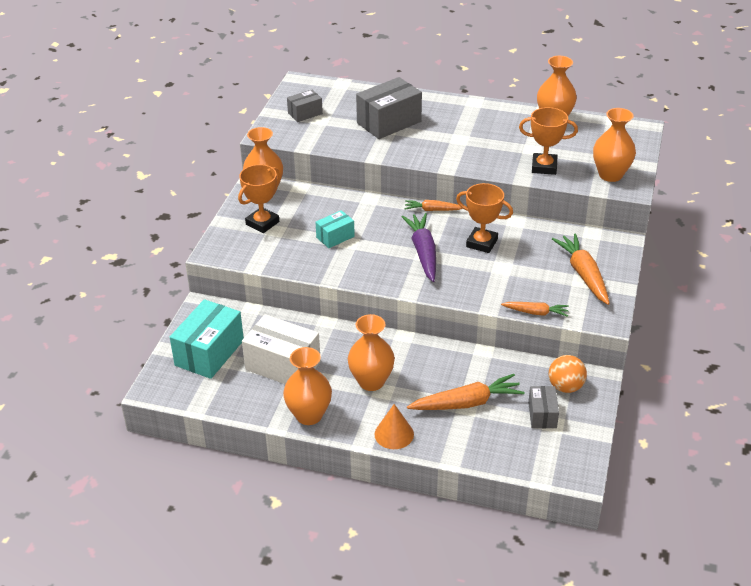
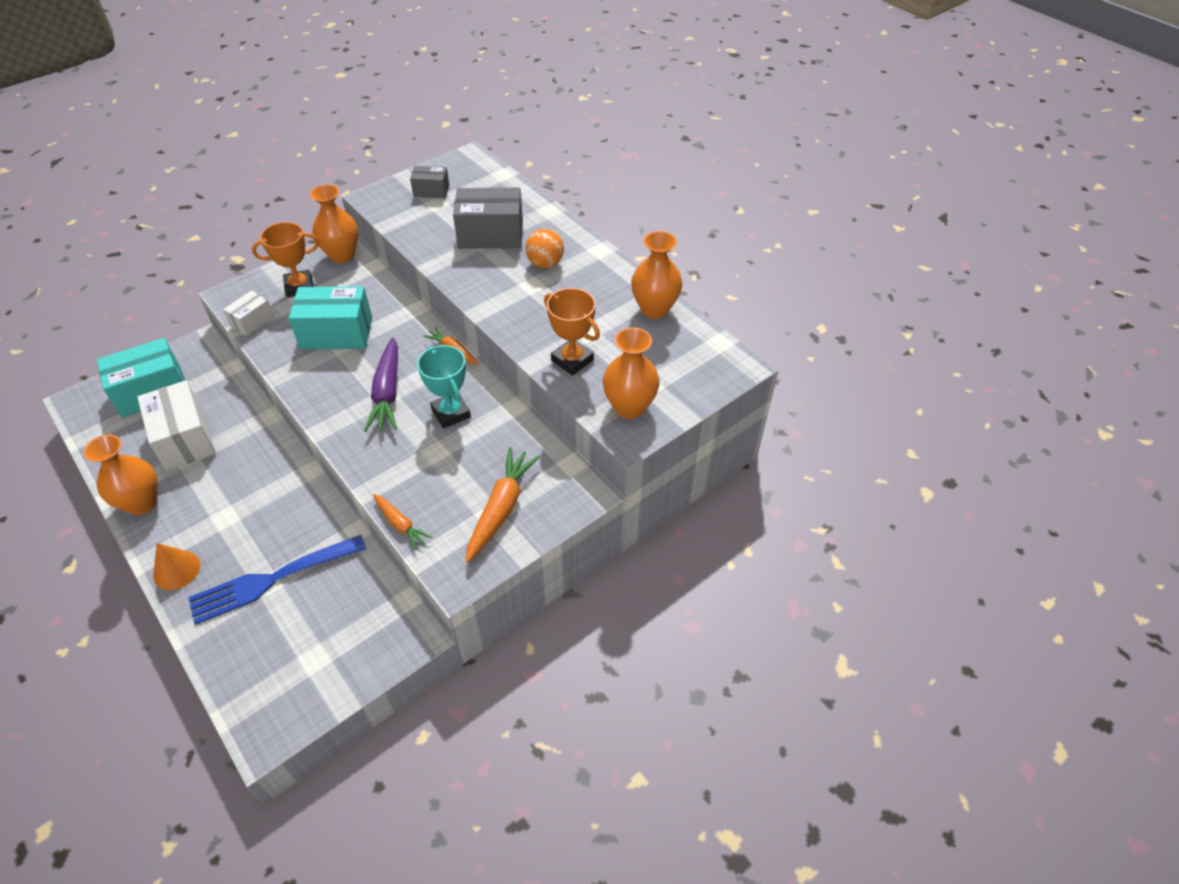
camera: 35 degrees right, 10 degrees up
turquoise box [316,210,355,248] -> turquoise box [289,286,372,350], size x1.83
orange vase [348,314,395,391] -> none
purple carrot [402,213,436,282] -> purple carrot turned 150 degrees clockwise [364,337,398,432]
orange carrot [407,374,524,410] -> blue fork [188,535,366,625]
orange trophy [456,183,513,253] -> turquoise trophy [417,345,471,428]
grey box [528,386,559,428] -> none
orange ball [549,355,587,393] -> orange ball moved to [525,229,564,268]
none -> white box [223,290,274,336]

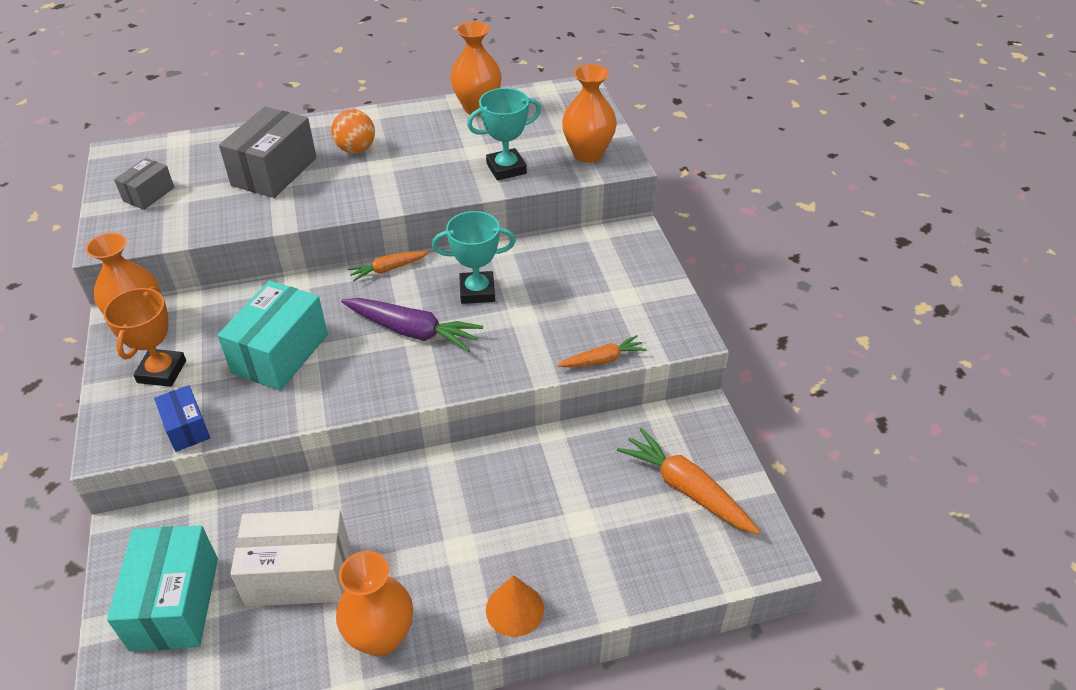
camera: 65 degrees left, 5 degrees down
blue fork [188,535,366,625] -> none
white box [223,290,274,336] -> blue box [154,385,210,452]
orange carrot [466,447,540,563] -> orange carrot moved to [617,427,760,535]
orange trophy [544,288,600,376] -> turquoise trophy [467,88,541,181]

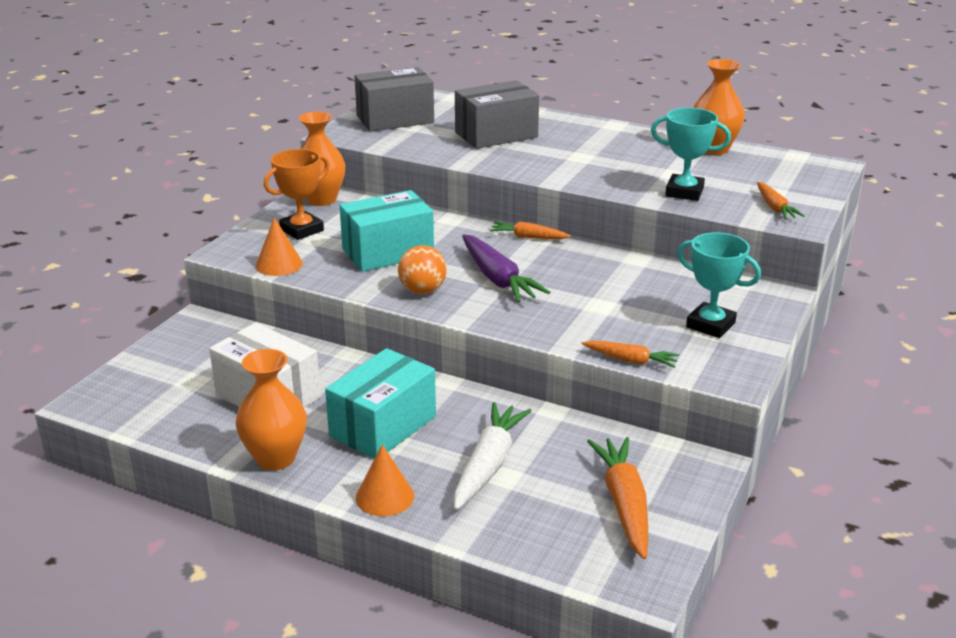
camera: 40 degrees right, 15 degrees down
turquoise box [107,525,218,651] -> turquoise box moved to [325,348,436,459]
grey box [114,158,175,210] -> grey box [355,67,434,132], size x1.83
blue box [154,385,210,452] -> orange cone [255,217,303,276]
orange ball [331,109,375,153] -> orange ball moved to [398,245,447,294]
turquoise trophy [432,211,516,304] -> turquoise trophy moved to [677,232,761,338]
orange vase [562,64,617,163] -> orange carrot [757,182,805,219]
none -> white carrot [454,402,531,510]

